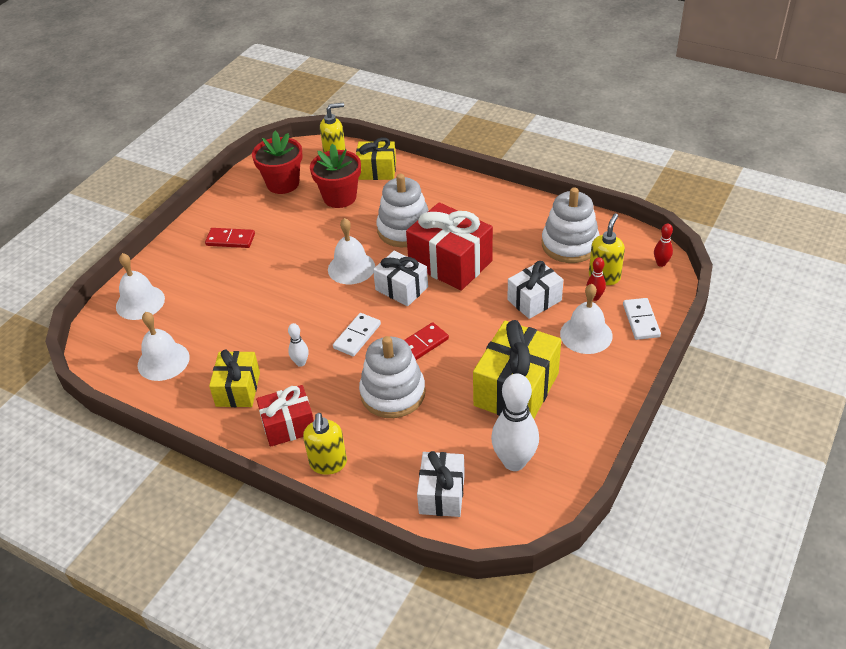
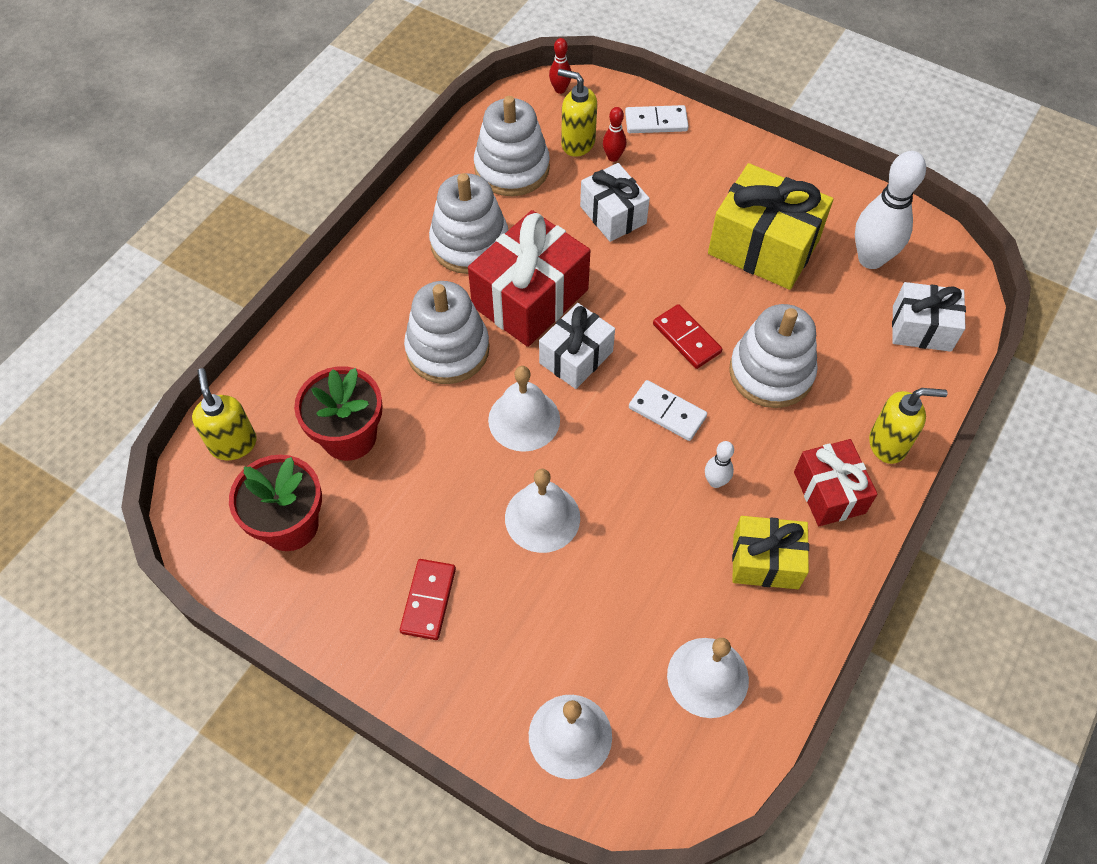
camera: 90 degrees left, 15 degrees up
yellow gift [356,138,396,180] -> none
white bell [560,284,612,354] -> white bell moved to [505,469,580,553]
none -> white stacking toy [429,173,508,274]

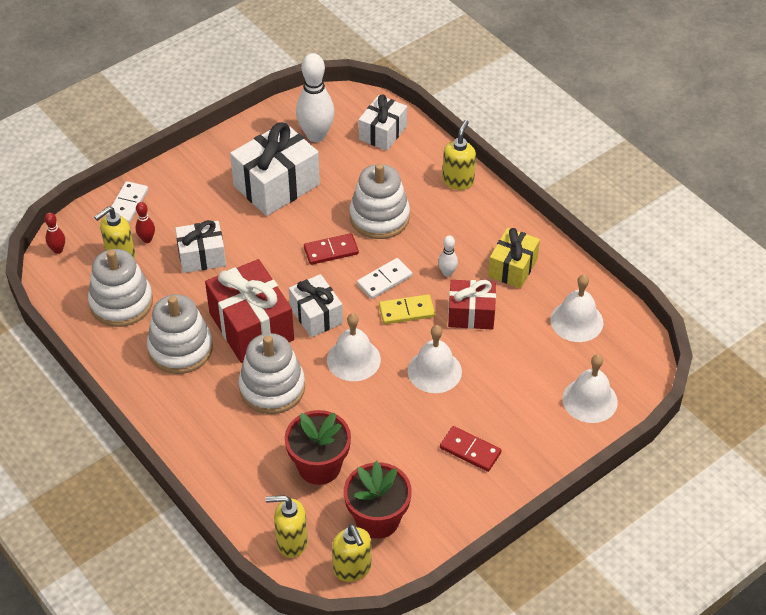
camera: 70 degrees left, 10 degrees down
yellow gift [708,163,833,290] -> white gift [230,122,320,216]
red gift [794,439,878,526] -> red gift moved to [448,280,496,330]
none -> yellow soap dispenser [332,524,371,582]
none -> yellow domino [379,294,435,324]

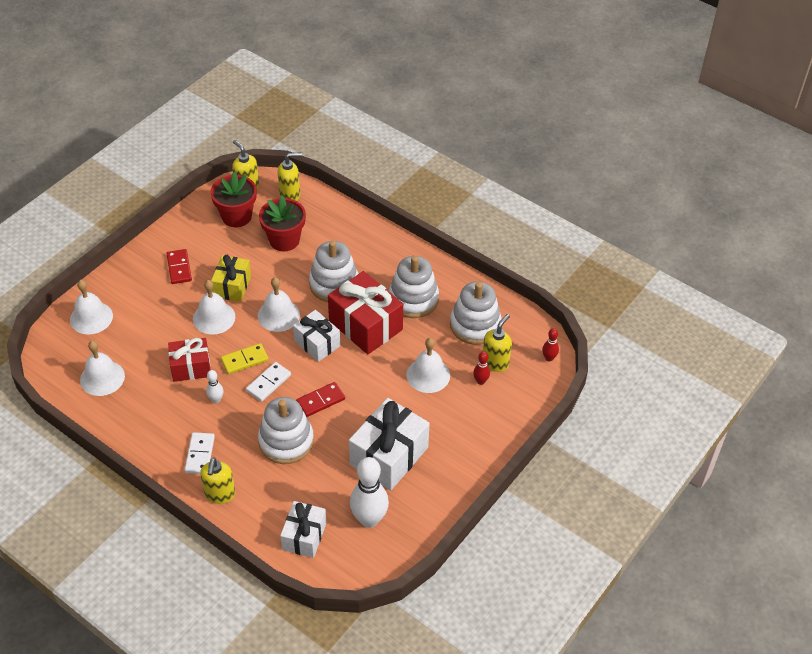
camera: 165 degrees right, 0 degrees up
white domino [107,181,148,223] -> white domino moved to [184,432,215,474]
white gift [175,220,226,273] -> white bell [406,338,450,393]
red domino [440,426,502,472] -> red domino turned 60 degrees clockwise [166,249,192,284]
yellow gift [488,228,540,288] -> yellow gift moved to [211,255,251,302]

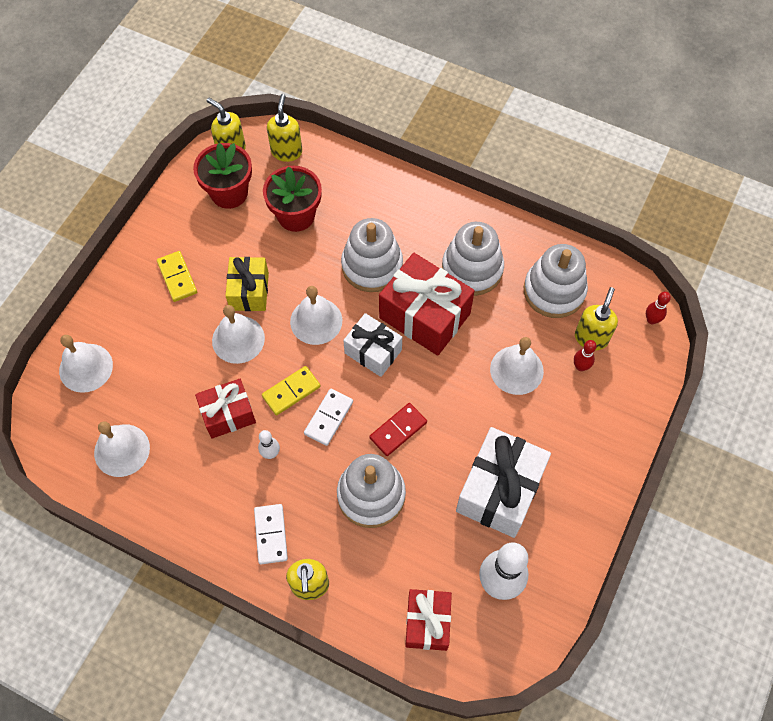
camera: 10 degrees left, 15 degrees up
red domino [166,249,192,284] -> yellow domino [157,251,197,302]
yellow soap dispenser [278,153,302,201] -> yellow soap dispenser turned 60 degrees counterclockwise [267,94,302,162]
white gift [280,501,326,558] -> red gift [405,589,452,651]

